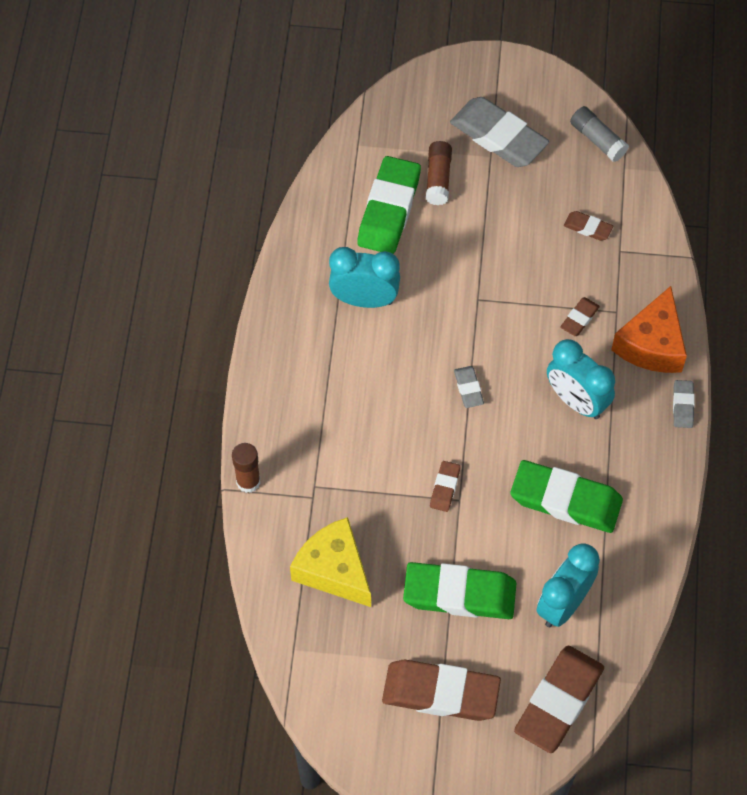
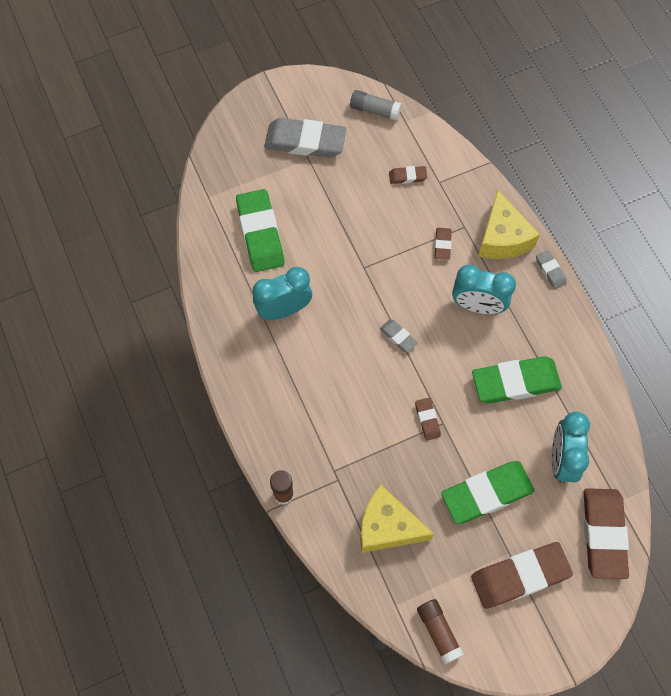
camera: 30 degrees left, 5 degrees up
brown glue stick [426,141,452,205] -> brown glue stick moved to [417,599,464,665]
orange cheese [611,286,687,373] -> yellow cheese [478,190,540,259]

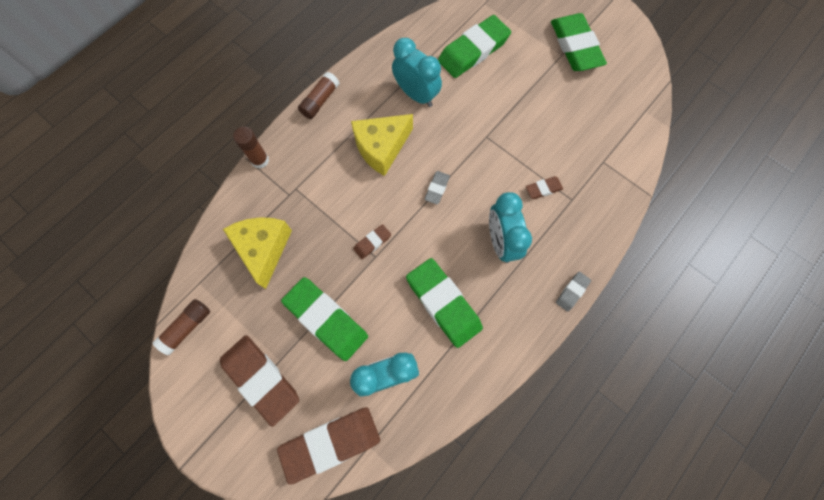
camera: 65 degrees right, 5 degrees up
grey eraser [264,118,346,158] -> green eraser [551,13,607,71]
grey glue stick [350,90,402,121] -> none
brown eraser [389,166,427,184] -> none
yellow cheese [478,190,540,259] -> yellow cheese moved to [351,114,413,176]
none -> brown glue stick [298,72,339,119]

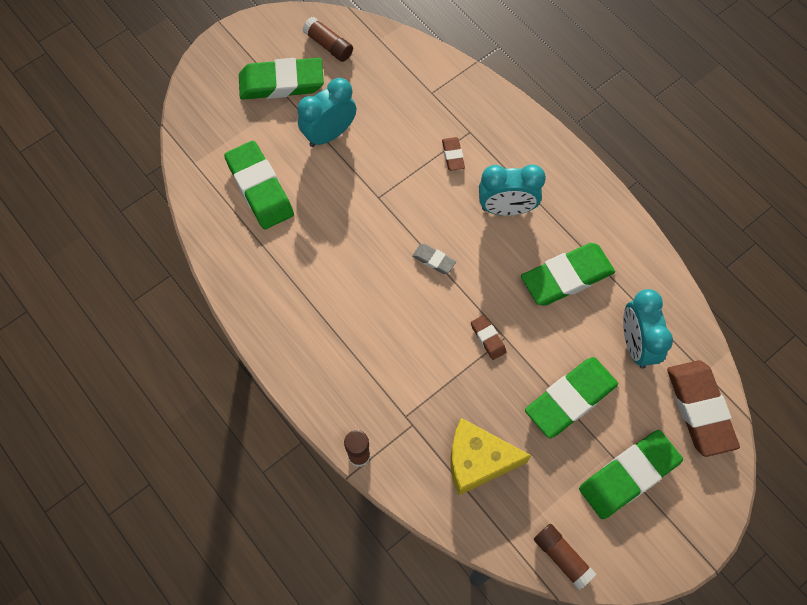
camera: 80 degrees left, 5 degrees down
brown eraser [220,335,299,427] -> green eraser [579,430,683,519]
brown glue stick [298,72,339,119] -> brown glue stick moved to [303,17,353,62]
yellow cheese [351,114,413,176] -> none
turquoise clock [392,38,442,107] -> turquoise clock moved to [297,78,356,147]
grey eraser [556,272,591,312] -> none

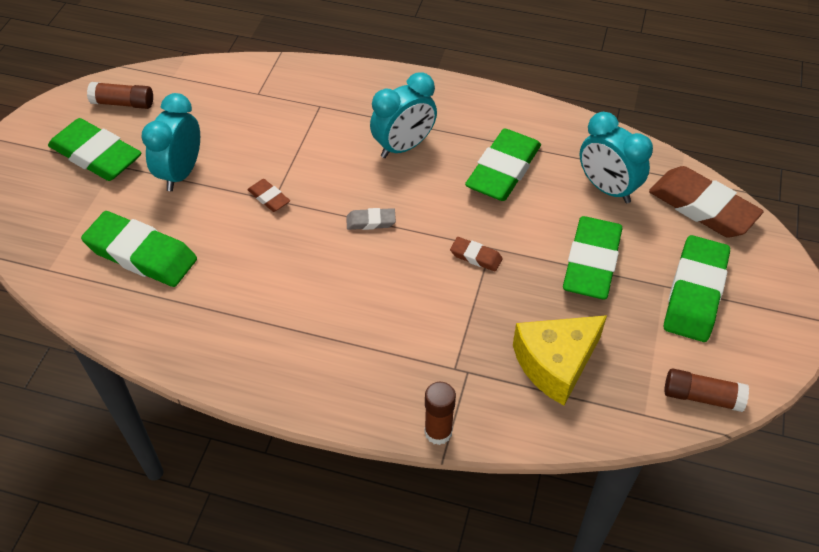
camera: 35 degrees left, 15 degrees down
green eraser [239,58,324,100] -> green eraser turned 75 degrees clockwise [48,118,141,181]
brown eraser [442,137,465,171] -> brown eraser moved to [247,179,290,212]

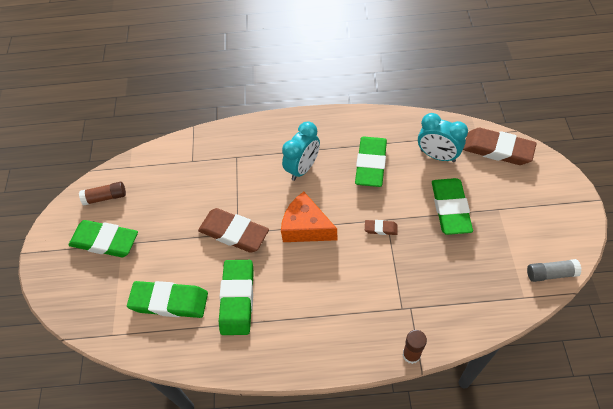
camera: 15 degrees left, 5 degrees up
turquoise clock [141,93,200,191] -> none
brown eraser [247,179,290,212] -> brown eraser [198,208,269,253], size x2.16
grey eraser [346,208,396,230] -> orange cheese [281,192,337,242]
yellow cheese [513,315,607,406] -> none
green eraser [664,235,730,342] -> green eraser moved to [219,260,254,335]
brown glue stick [664,369,749,412] -> grey glue stick [527,259,582,282]

